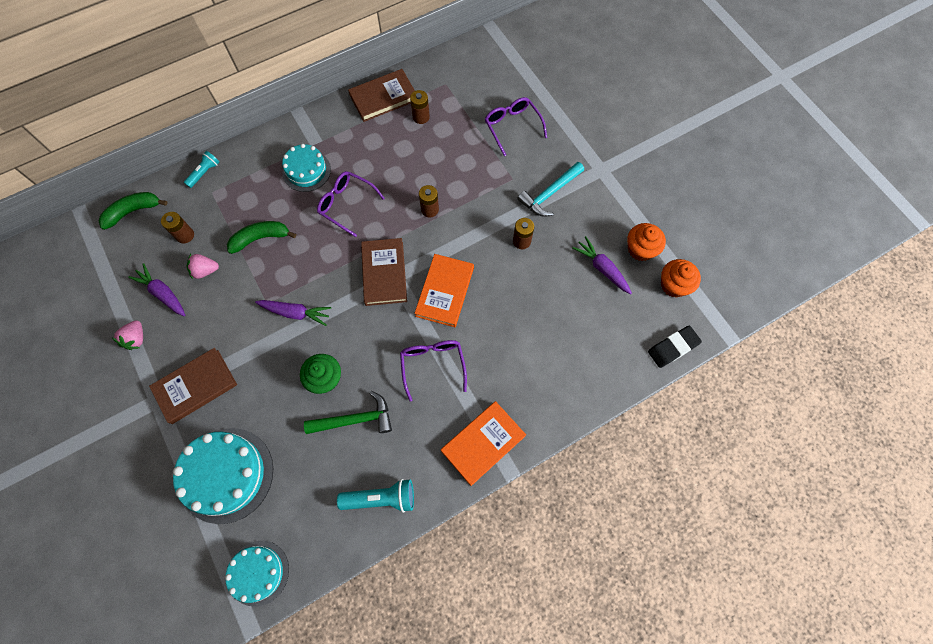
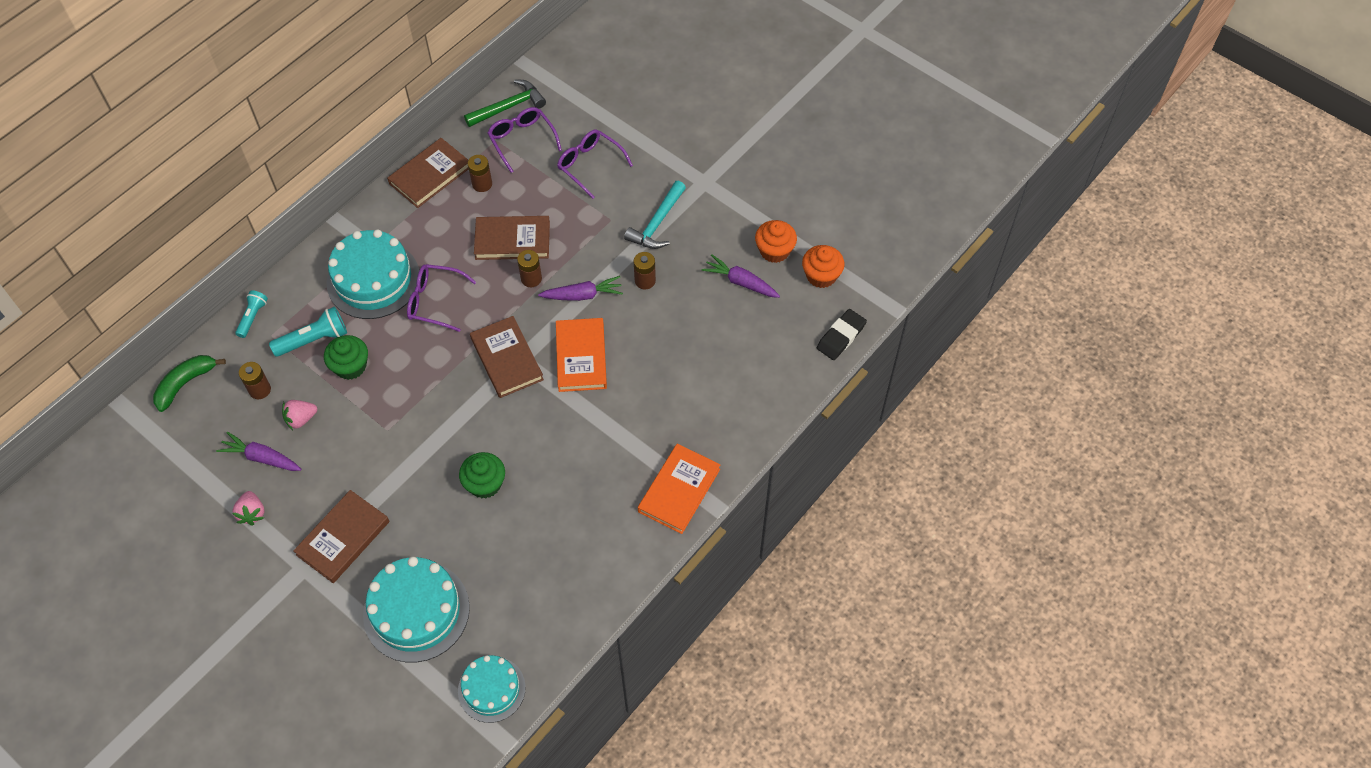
camera: 20 degrees left, 10 degrees down
green banana [227,221,296,254] -> green cupcake [324,335,368,380]
purple carrot [255,300,331,326] -> purple carrot moved to [538,276,623,301]
turquoise cake [282,144,331,192] -> turquoise cake [326,229,419,319], size x1.61
green hammer [304,391,392,434] -> green hammer moved to [464,79,546,127]
turquoise flashlight [337,479,414,513] -> turquoise flashlight moved to [269,306,347,357]
purple glasses [400,340,467,402] -> purple glasses moved to [488,107,562,173]
none -> brown book [474,216,550,260]

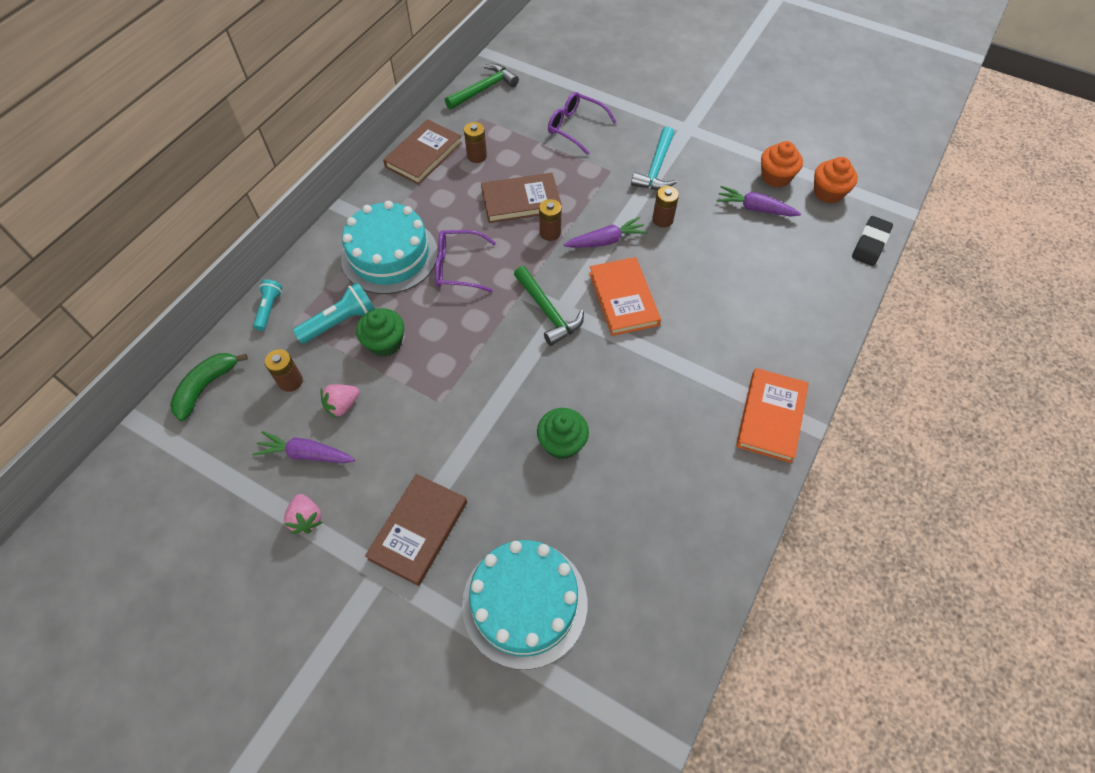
camera: 10 degrees left, 0 degrees up
turquoise cake [458,655,526,723] -> none
brown book [470,316,544,398] -> green hammer [514,266,584,346]
purple glasses [488,107,562,173] -> none

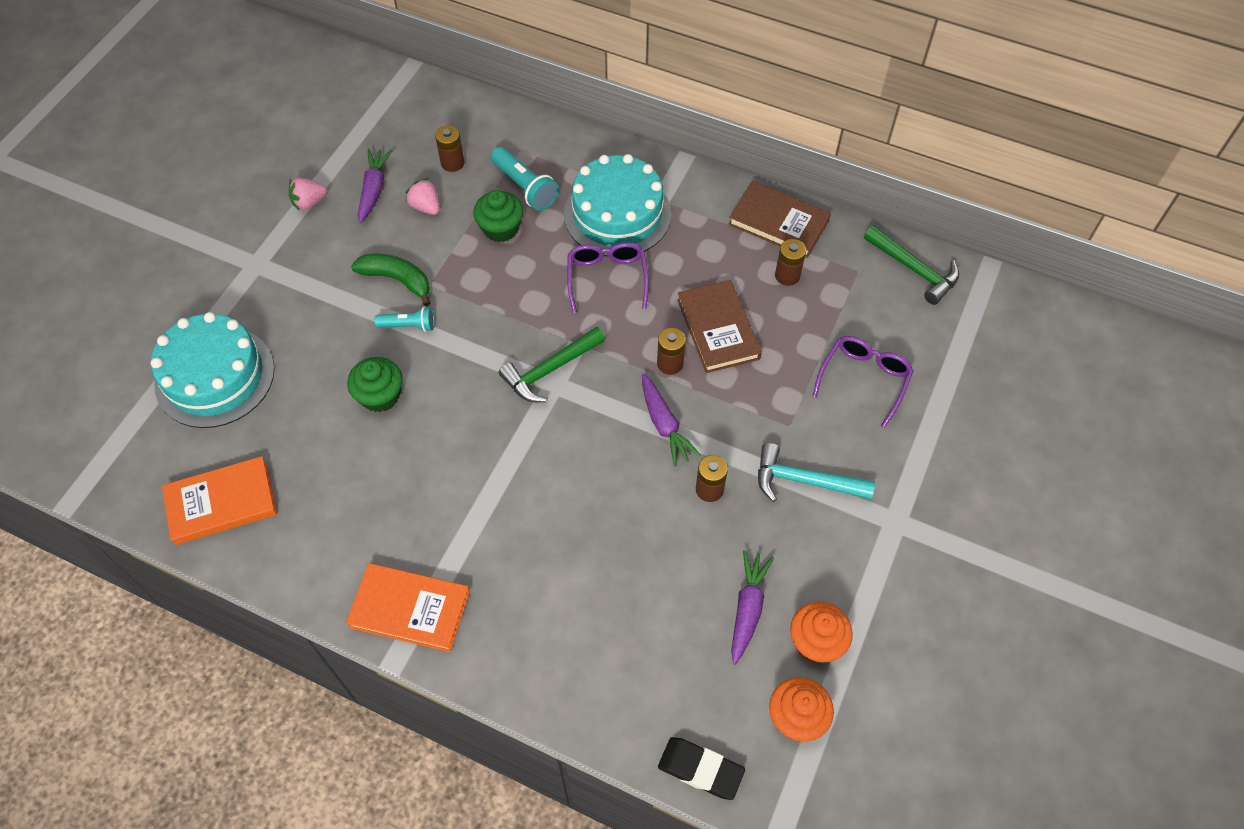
camera: 85 degrees right, 0 degrees up
green banana [170,353,248,421] -> green banana moved to [351,253,430,306]
turquoise flashlight [253,279,282,331] -> turquoise flashlight moved to [374,307,435,332]
brown book [365,474,467,586] -> none
orange book [589,257,661,336] -> orange book moved to [162,456,277,545]

